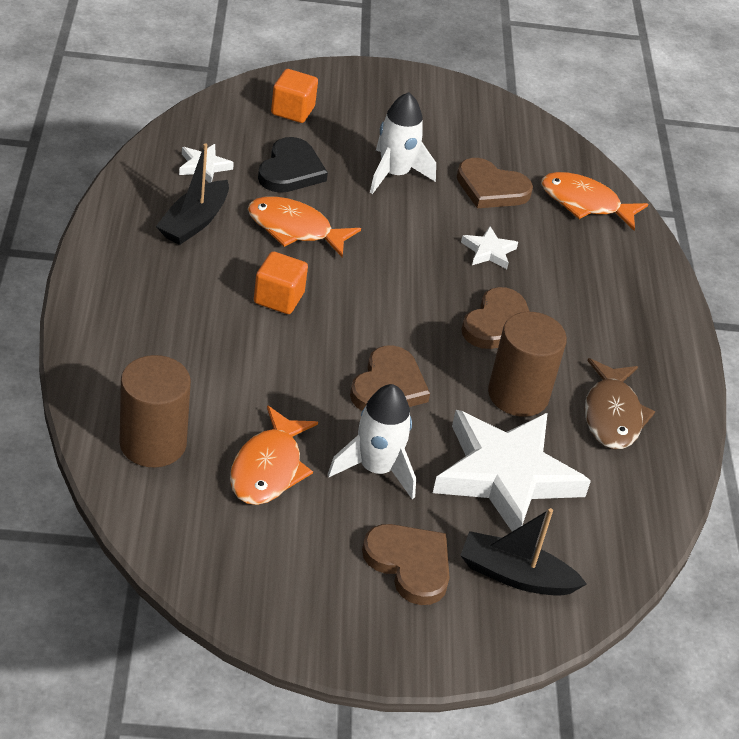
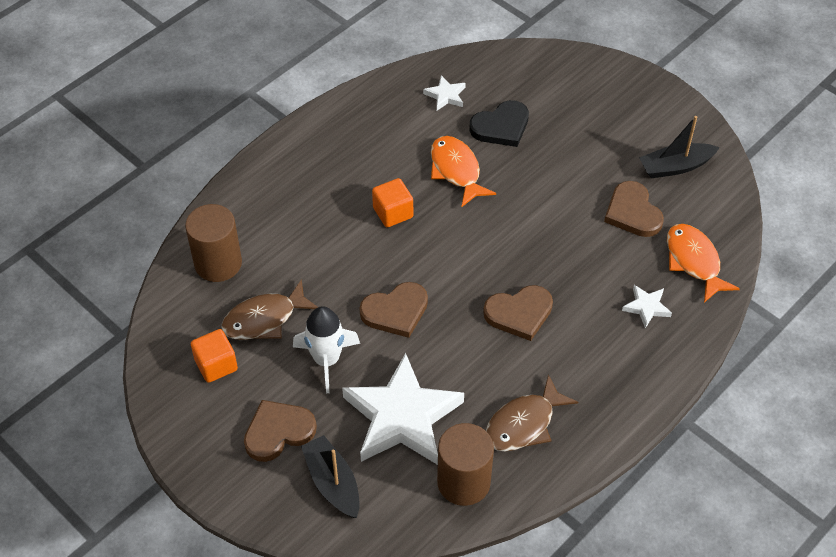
camera: 50 degrees right, 10 degrees up
black boat [156,144,229,245] -> black boat moved to [639,116,720,178]
orange fish [230,405,318,505] -> brown fish [221,279,318,340]
orange cube [271,69,318,123] -> orange cube moved to [191,329,238,383]
brown heart [362,524,450,605] -> brown heart turned 120 degrees counterclockwise [244,400,317,462]
white rocket [370,92,436,194] -> none
white star [461,226,518,269] -> white star moved to [622,285,672,328]
brown cylinder [488,312,567,417] -> brown cylinder moved to [437,423,494,506]

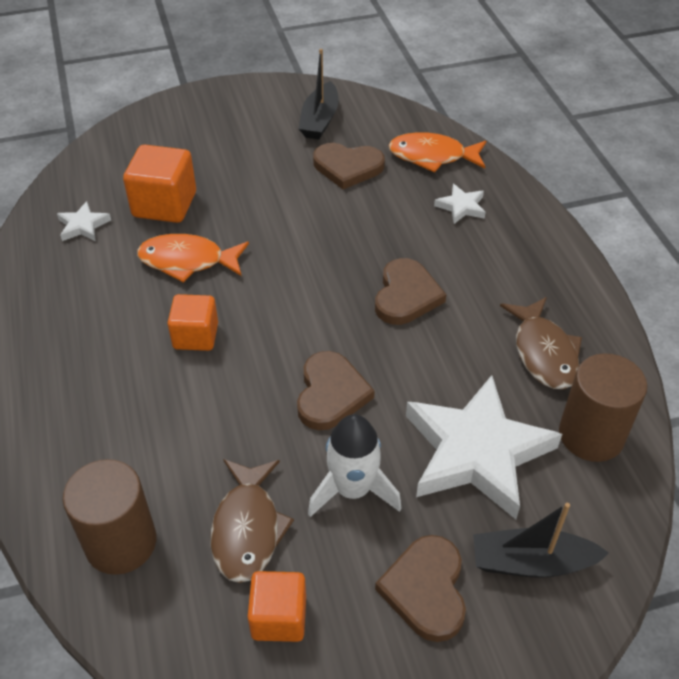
camera: 60 degrees left, 5 degrees down
black heart [469,100,529,147] -> orange cube [123,144,196,223]

